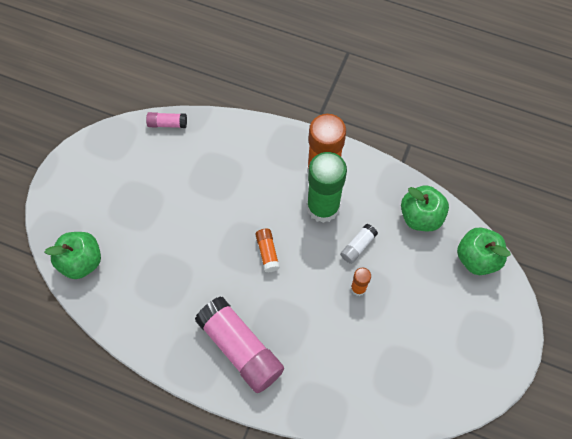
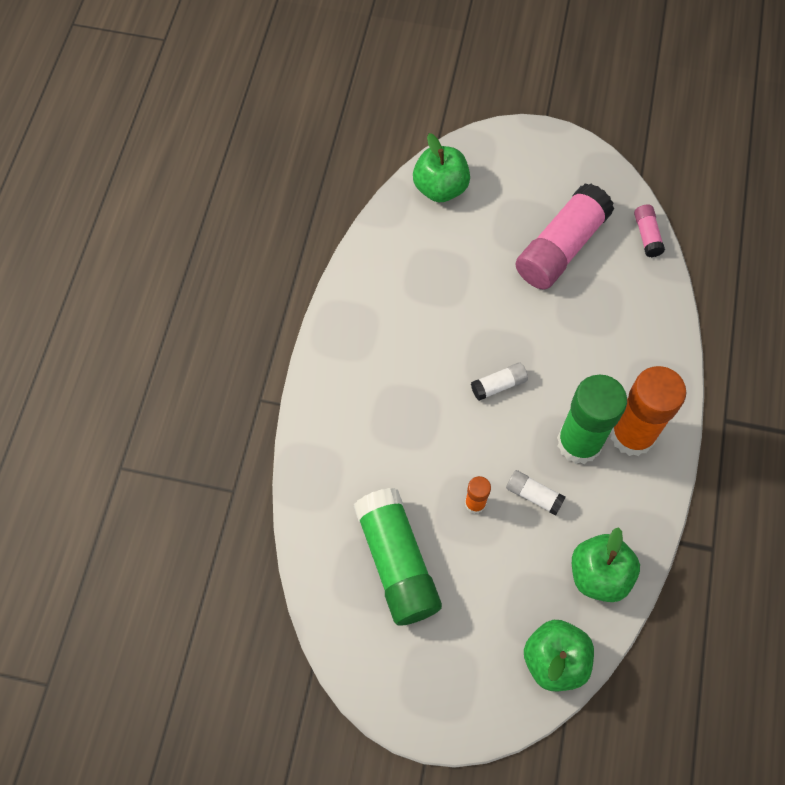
camera: 80 degrees right, 0 degrees up
pink glue stick [195,296,284,393] -> pink glue stick moved to [515,183,614,290]
orange glue stick [255,229,280,273] -> white glue stick [471,363,528,401]
none -> green glue stick [354,488,442,625]

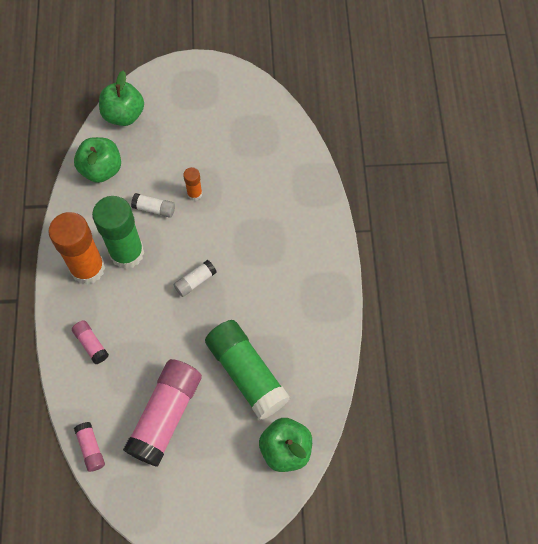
camera: 165 degrees right, 0 degrees up
green glue stick [354,488,442,625] -> green glue stick moved to [205,320,290,420]
none -> pink glue stick [72,320,109,364]

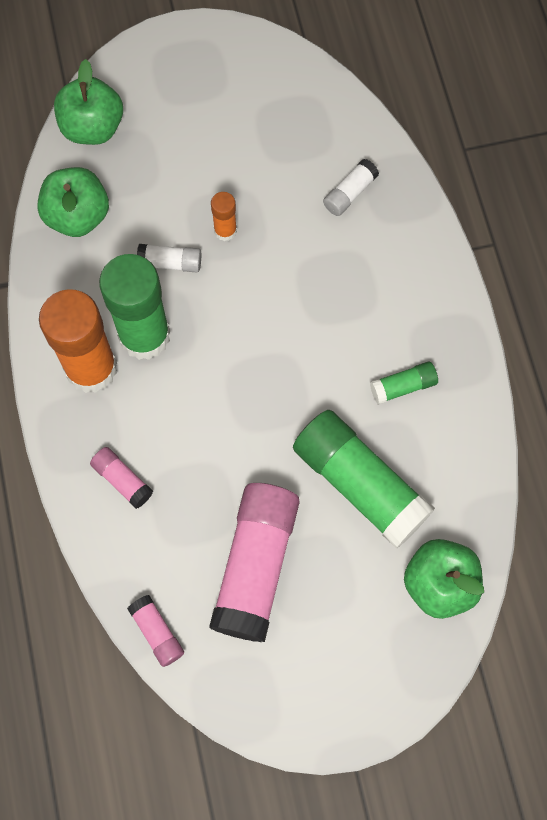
camera: 10 degrees left, 5 degrees up
white glue stick [173,260,217,297] -> white glue stick moved to [323,159,379,216]
none -> green glue stick [370,362,438,404]

